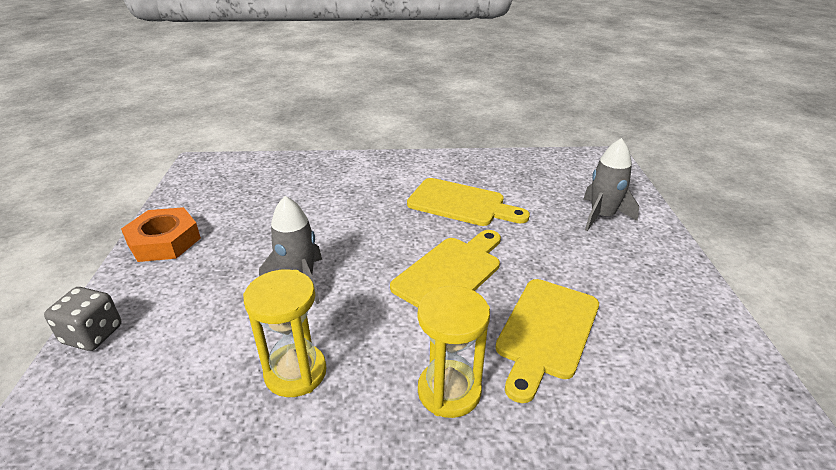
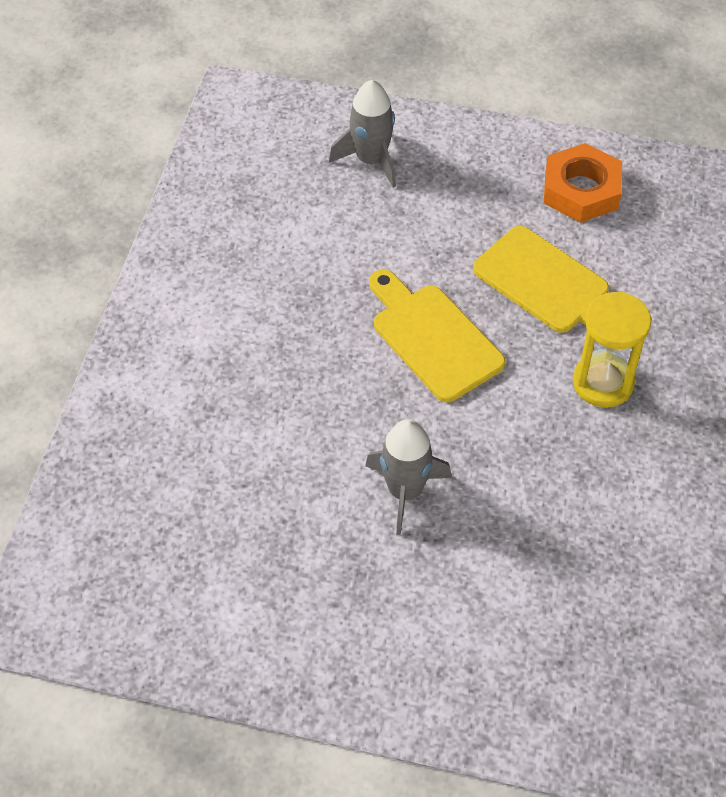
camera: 75 degrees left, 20 degrees up
grey dice [44,287,122,351] -> none
orange nut [121,207,201,262] -> orange nut moved to [544,143,622,223]
yellow hourglass [243,269,327,397] -> none
yellow cutting board [407,178,530,226] -> none

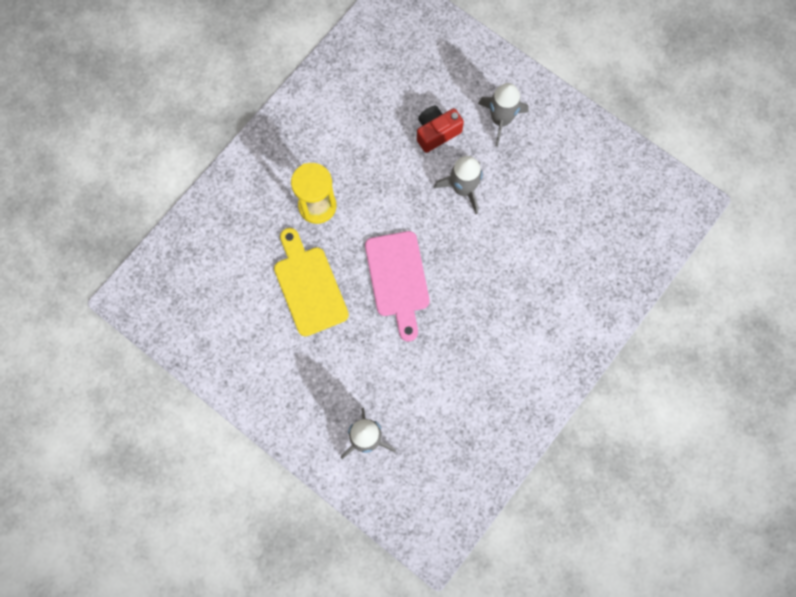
camera: 155 degrees left, 20 degrees up
yellow cutting board [369,269,506,402] -> pink cutting board [365,231,430,341]
orange nut [544,143,622,223] -> none
none -> red camera [417,106,464,153]
none -> grey rocket [478,83,529,147]

